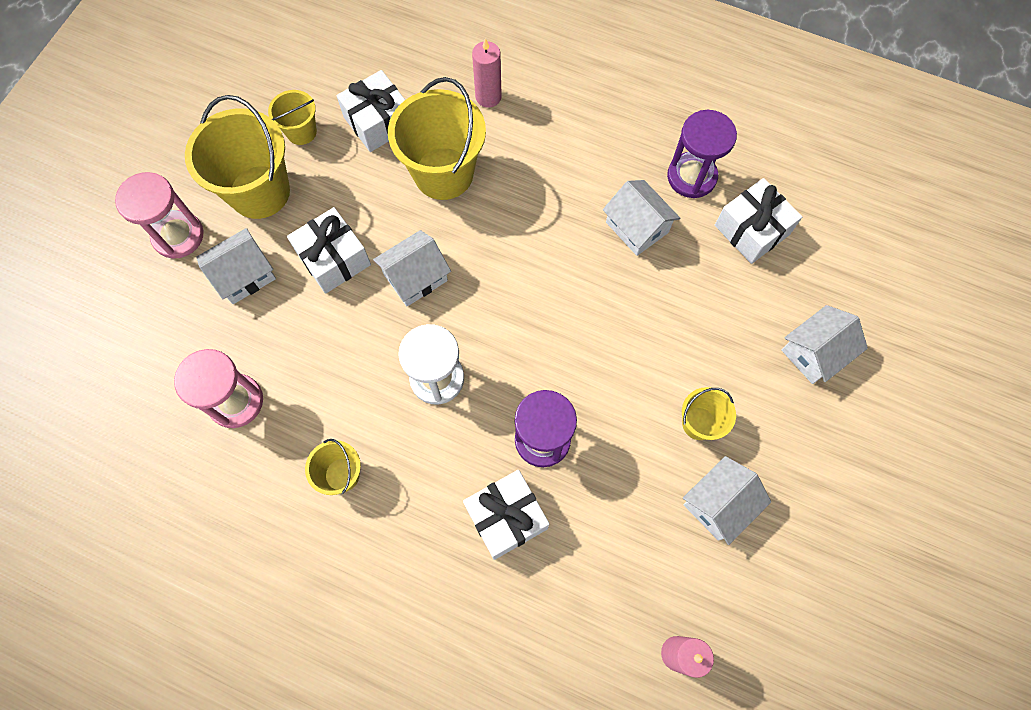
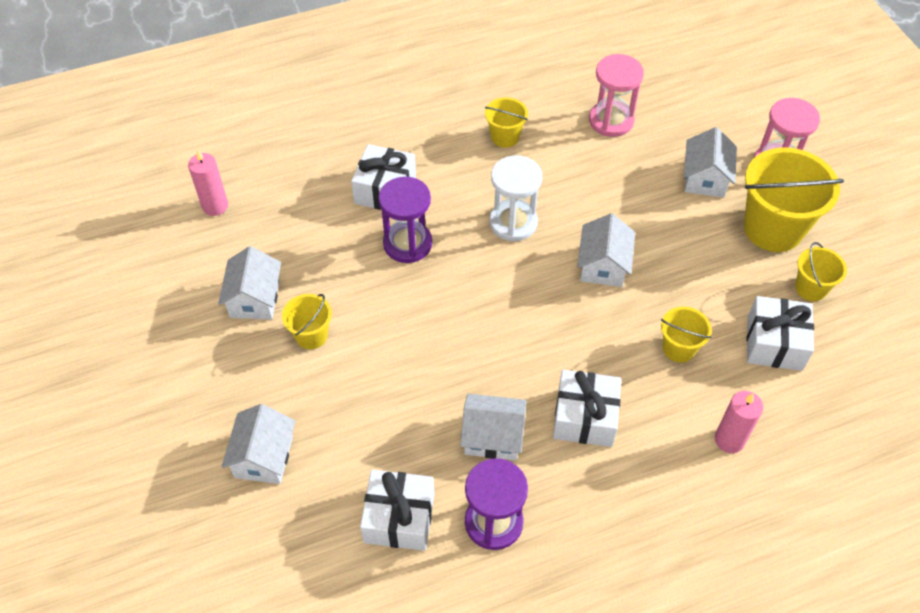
camera: 135 degrees right, 15 degrees down
white gift [287,207,371,294] -> white gift moved to [553,370,621,447]
yellow bucket [388,77,486,200] -> yellow bucket [661,307,712,363], size x0.51

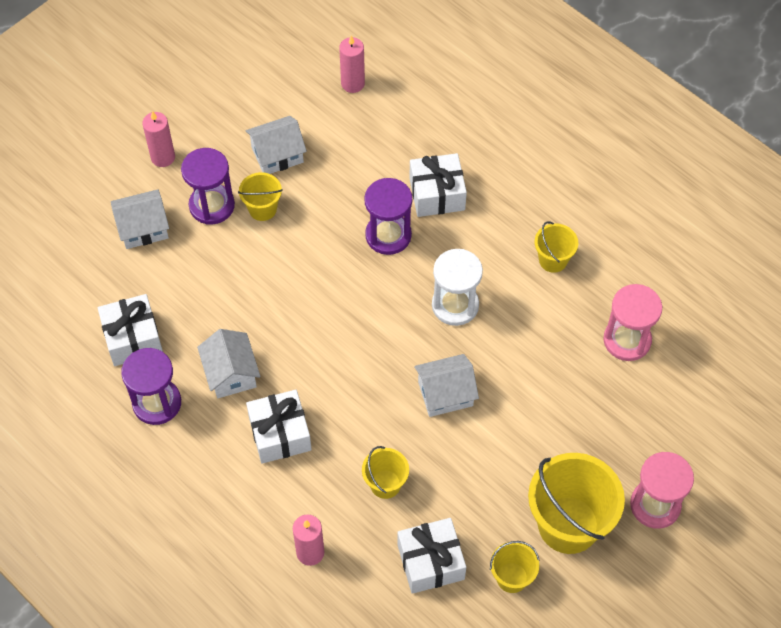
camera: 65 degrees right, 5 degrees up
white house [684,127,737,198] -> none
none -> pink candle [142,111,175,167]
none -> purple hourglass [181,148,235,225]

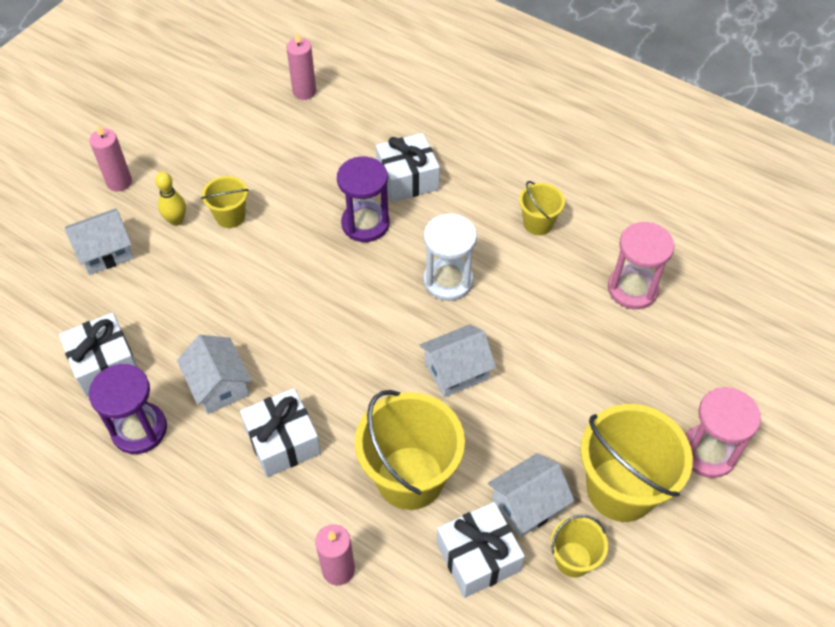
camera: 10 degrees left, 5 degrees down
purple hourglass [181,148,235,225] -> yellow bowling pin [155,172,186,226]
white house [246,116,307,174] -> white house moved to [488,453,575,537]
yellow bucket [362,446,409,499] -> yellow bucket [355,390,465,510], size x1.95

